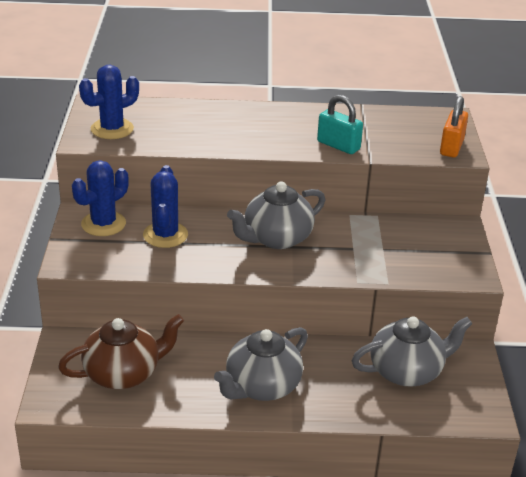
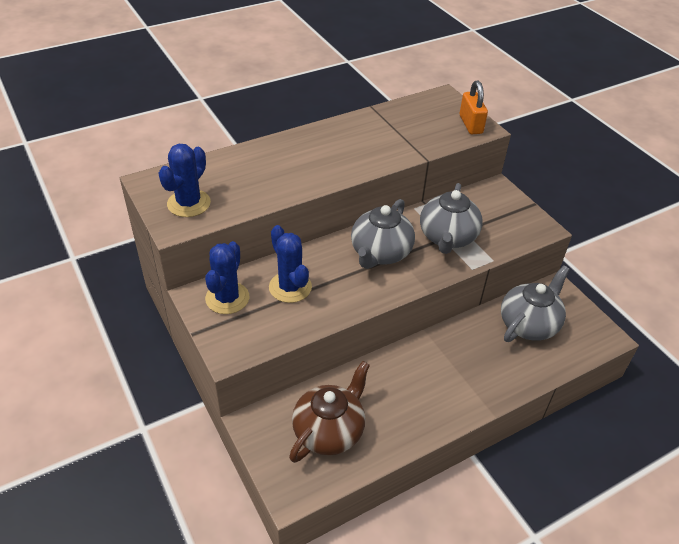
camera: 30 degrees left, 10 degrees up
grey teapot [214,327,308,401] -> grey teapot moved to [420,183,483,254]
turquoise padlock [317,95,363,154] -> none

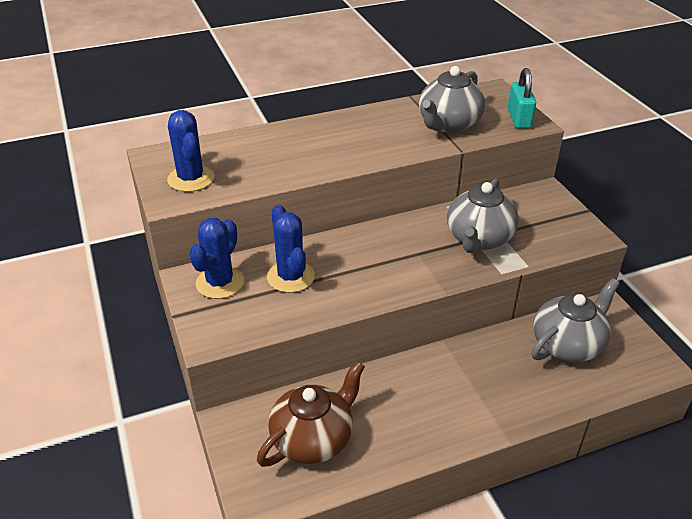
camera: 10 degrees right, 5 degrees down
blue cactus [158,144,211,217] -> blue cactus turned 60 degrees counterclockwise [167,110,214,192]
grey teapot [351,199,415,269] -> grey teapot moved to [419,66,485,133]
orange padlock [460,80,488,134] -> turquoise padlock [508,68,536,129]

